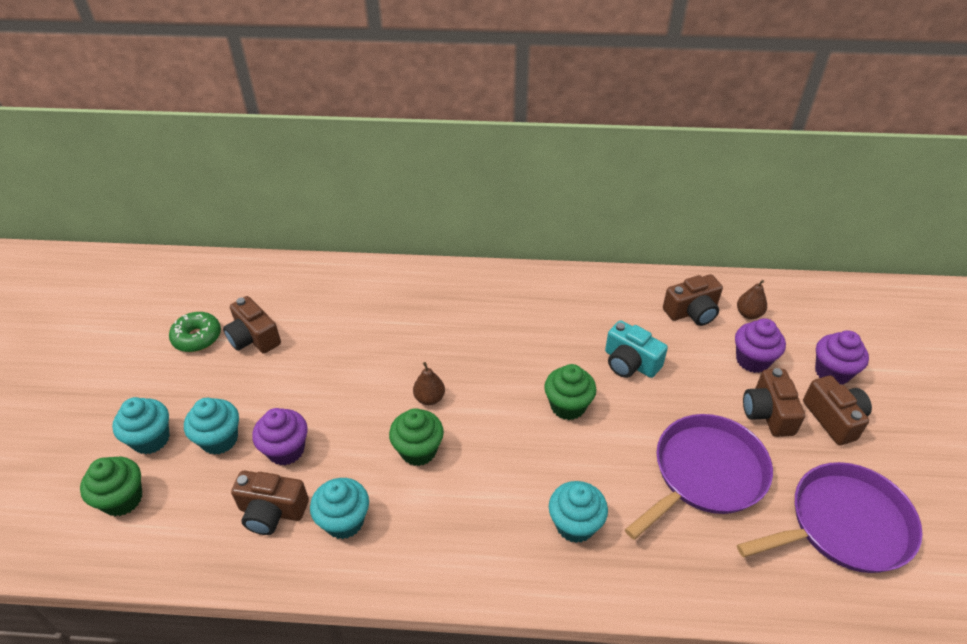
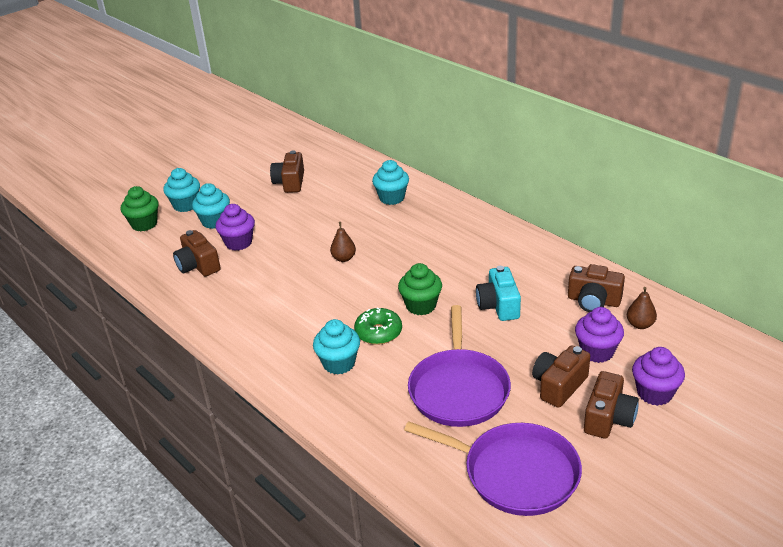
camera: 45 degrees right, 10 degrees down
green donut [169,312,221,352] -> green donut moved to [354,307,402,345]
turquoise cupcake [310,478,369,539] -> turquoise cupcake moved to [372,160,409,205]
green cupcake [389,408,444,466] -> none
purple pan [625,414,773,539] -> purple pan turned 90 degrees clockwise [408,305,511,427]

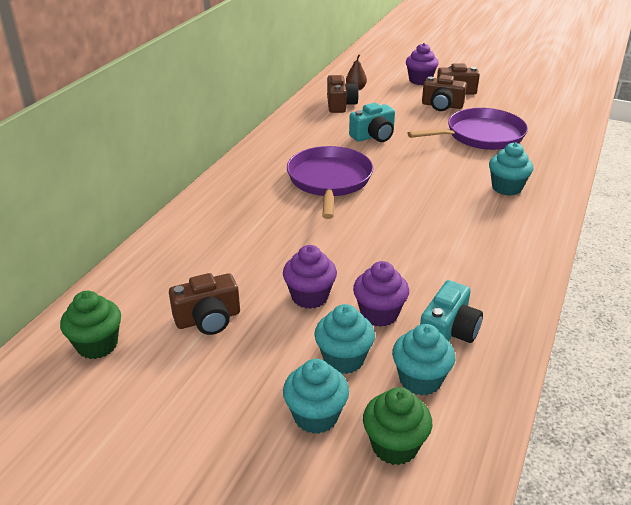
camera: 115 degrees left, 0 degrees up
brown camera [173,230,221,276] -> turquoise camera [420,280,483,343]
brown pear [330,222,356,262] -> none
green donut [354,307,402,345] -> none
turquoise cupcake [372,160,409,205] -> turquoise cupcake moved to [392,324,455,396]
green cupcake [398,263,442,315] -> green cupcake moved to [60,291,121,359]
purple pan [404,421,582,516] -> purple pan moved to [287,146,373,219]
purple cupcake [575,307,624,363] -> purple cupcake moved to [283,245,337,309]

